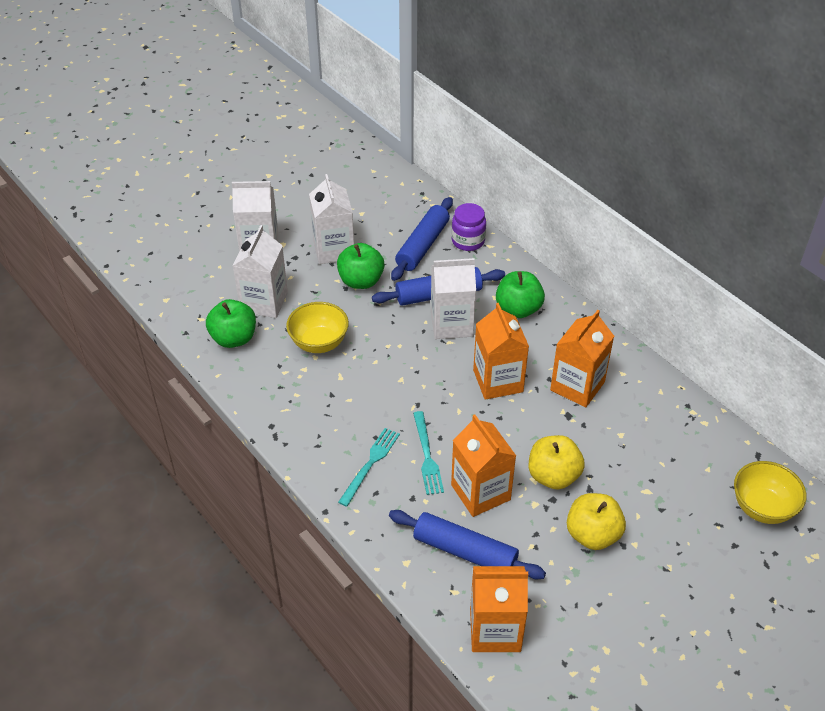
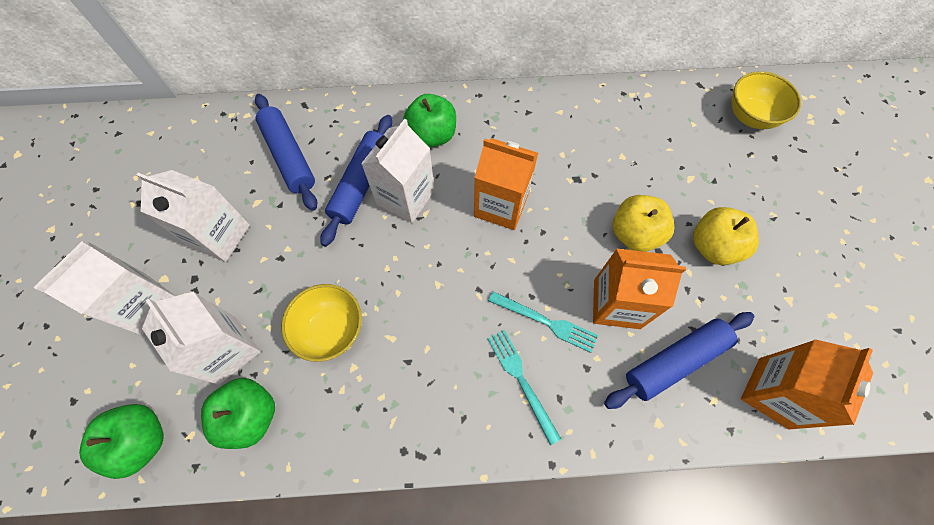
camera: 55 degrees left, 20 degrees up
green apple [337,243,384,289] -> green apple moved to [79,404,164,479]
purple jar [452,203,486,251] -> none
orange carton [550,310,614,407] -> none

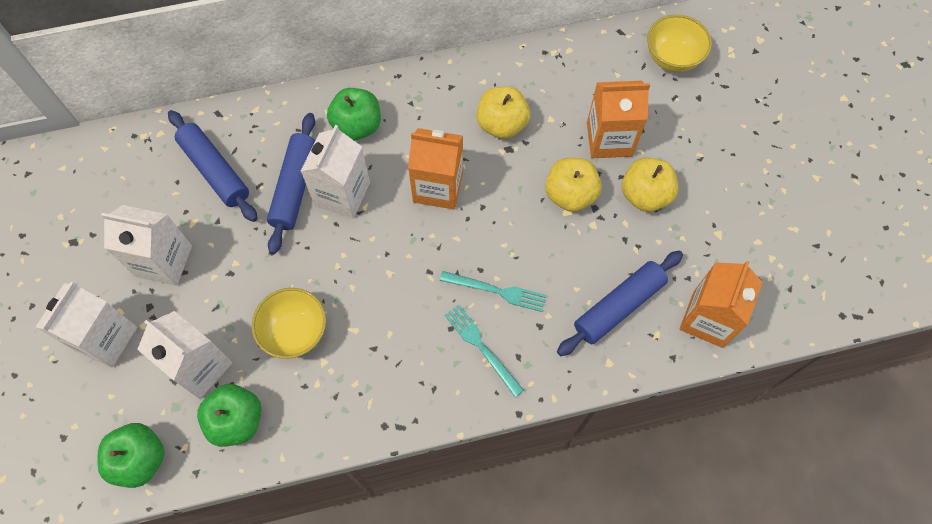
camera: 10 degrees left, 0 degrees up
orange carton [593,249,686,329] -> orange carton moved to [587,81,650,158]
none -> yellow apple [477,86,530,139]

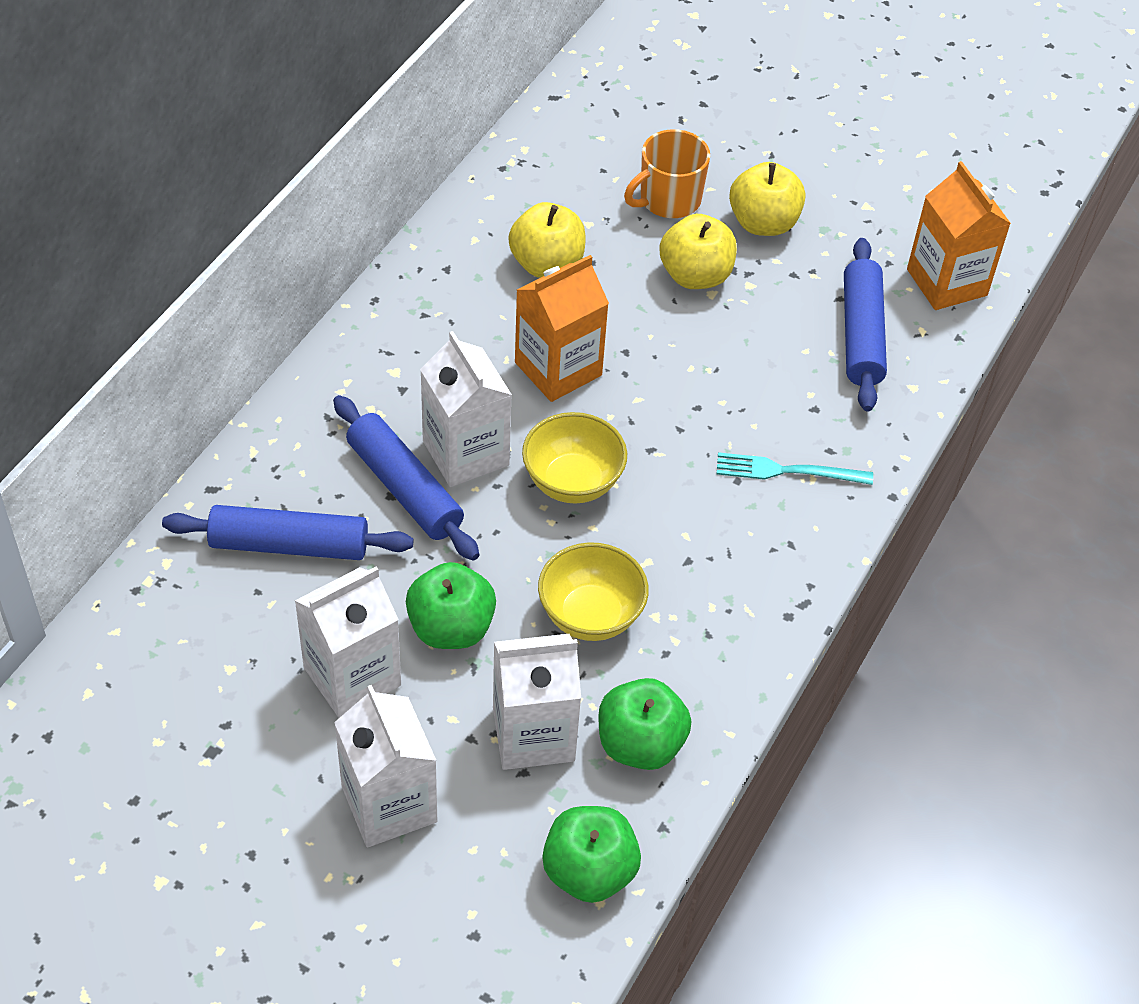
camera: 50 degrees left, 15 degrees down
green apple [327,88,381,141] -> green apple moved to [406,562,496,649]
turquoise fork [440,271,546,312] -> none
orange carton [587,81,650,158] -> orange mug [624,129,710,218]
yellow bowl [647,15,712,72] -> yellow bowl moved to [522,412,627,504]

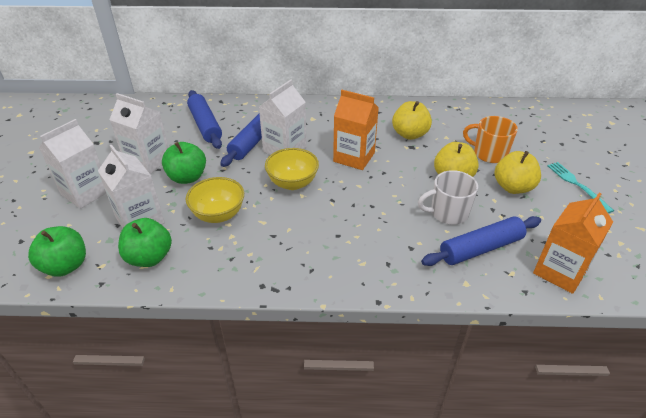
camera: 65 degrees right, 10 degrees down
turquoise fork [717,452,873,485] -> turquoise fork moved to [547,162,614,213]
none -> white mug [418,170,478,225]

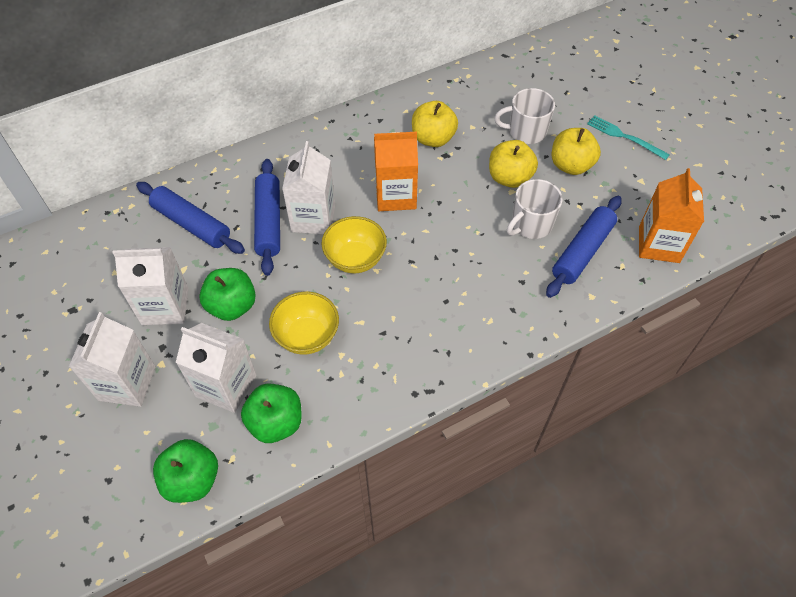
camera: 30 degrees left, 15 degrees up
orange mug [463,116,518,163] -> white mug [494,88,555,144]

